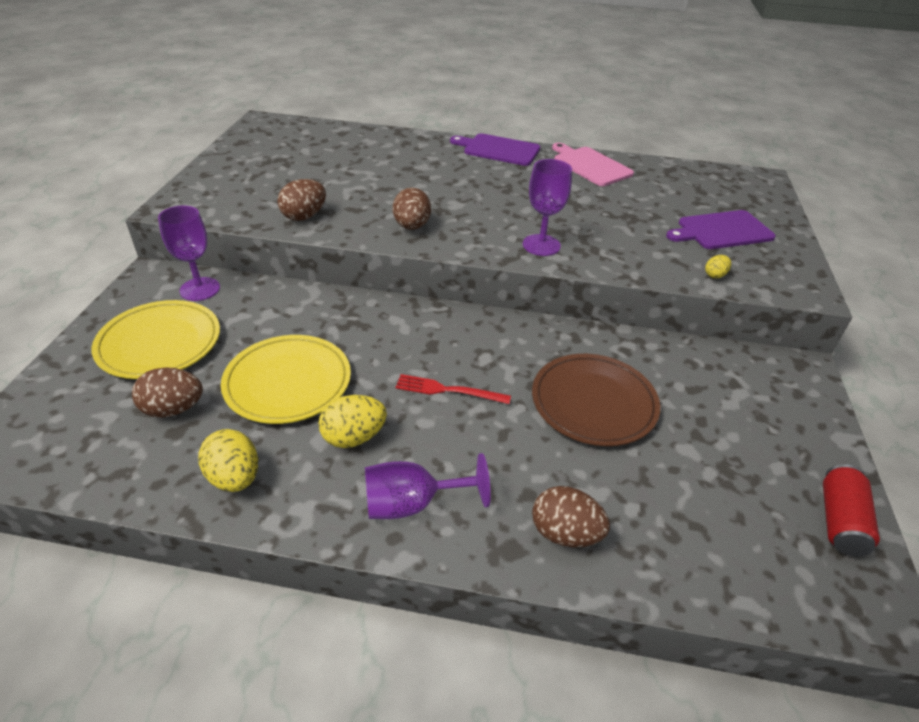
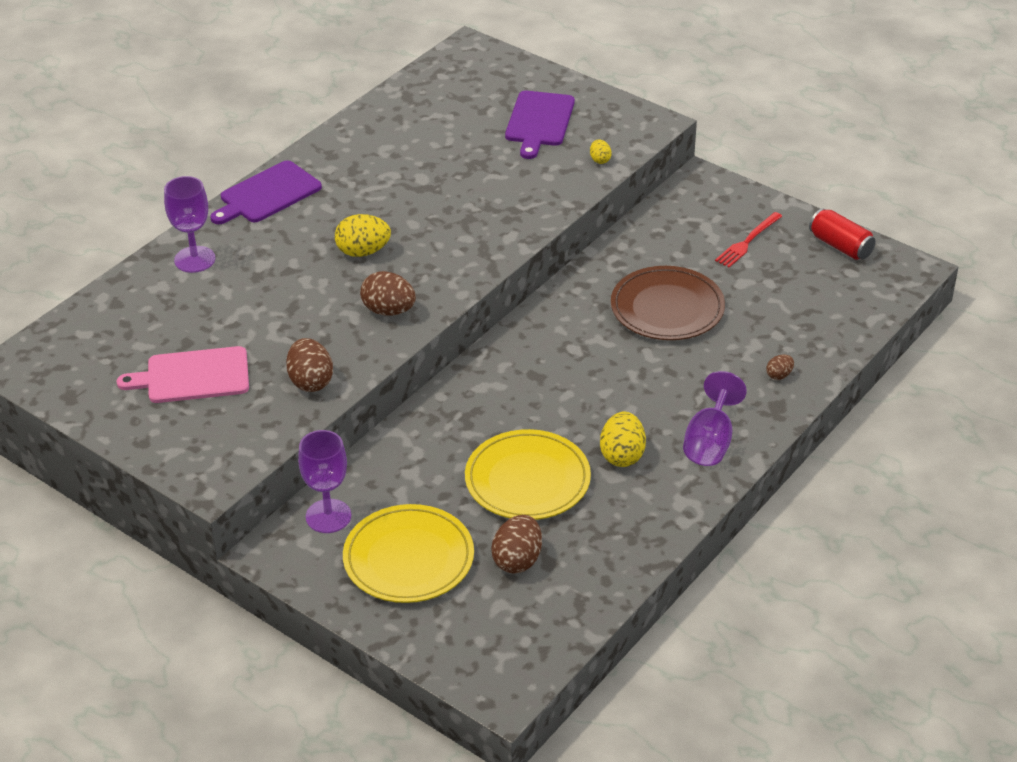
camera: 60 degrees left, 0 degrees up
yellow egg [198,429,258,492] -> yellow egg moved to [335,214,391,257]
red fork [396,374,511,404] -> red fork moved to [715,212,782,267]
purple goblet [523,159,572,256] -> purple goblet moved to [164,176,215,273]
brown egg [532,486,610,548] -> brown egg [766,355,794,380], size x0.53
pink cutting board [552,143,634,186] -> pink cutting board moved to [116,346,249,403]

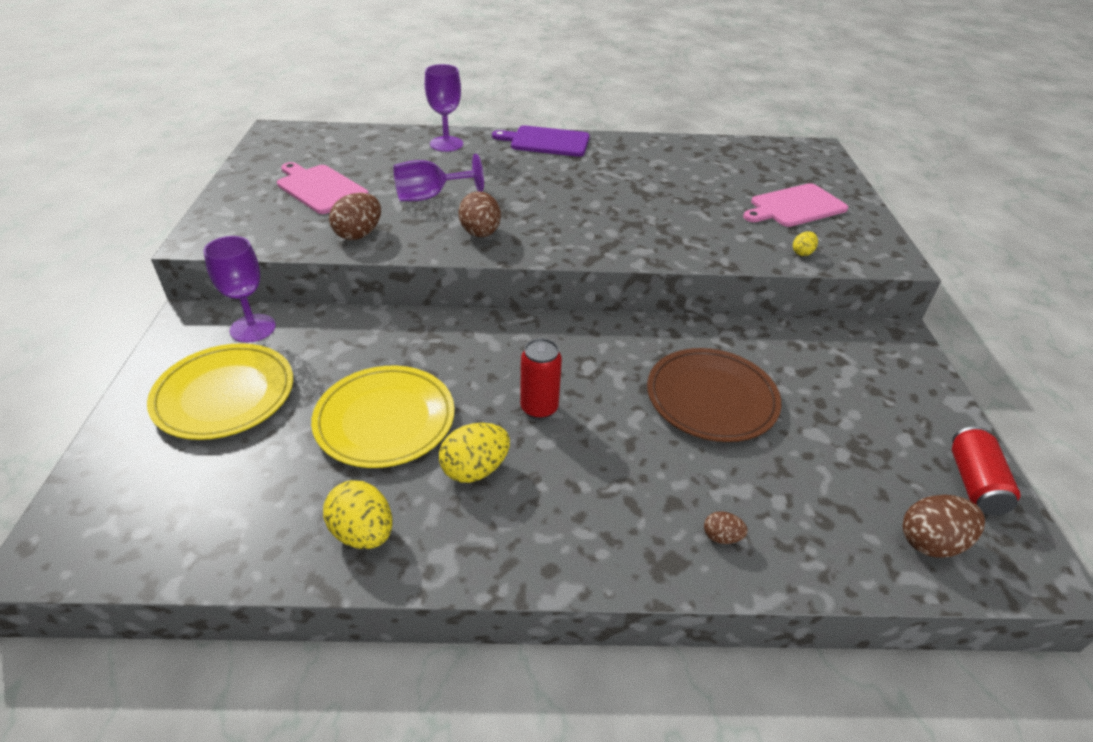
camera: 50 degrees right, 0 degrees up
yellow egg [335,214,391,257] -> yellow egg moved to [323,480,393,549]
brown egg [491,515,542,573] -> brown egg moved to [903,495,985,558]
purple cutting board [505,91,575,159] -> pink cutting board [743,183,848,227]
purple goblet [683,371,747,466] -> purple goblet moved to [393,154,484,201]
red fork [715,212,782,267] -> none
none -> red can [520,338,562,419]

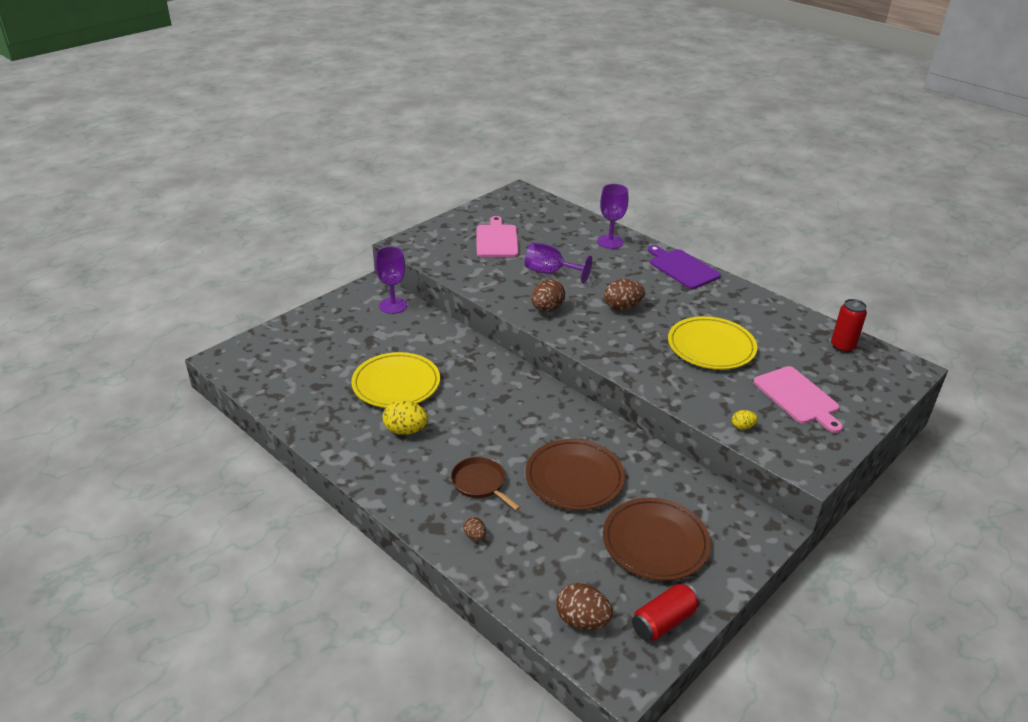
camera: 45 degrees right, 5 degrees down
yellow plate [147,343,293,440] -> yellow plate moved to [668,316,757,369]
yellow egg [323,480,393,549] -> none
brown egg [329,193,381,240] -> brown egg moved to [604,279,645,310]
red can [520,338,562,419] -> red can moved to [831,299,867,353]
pink cutting board [743,183,848,227] -> pink cutting board turned 135 degrees counterclockwise [753,366,843,433]
none -> brown pan [451,457,520,511]
none -> brown plate [603,498,711,581]

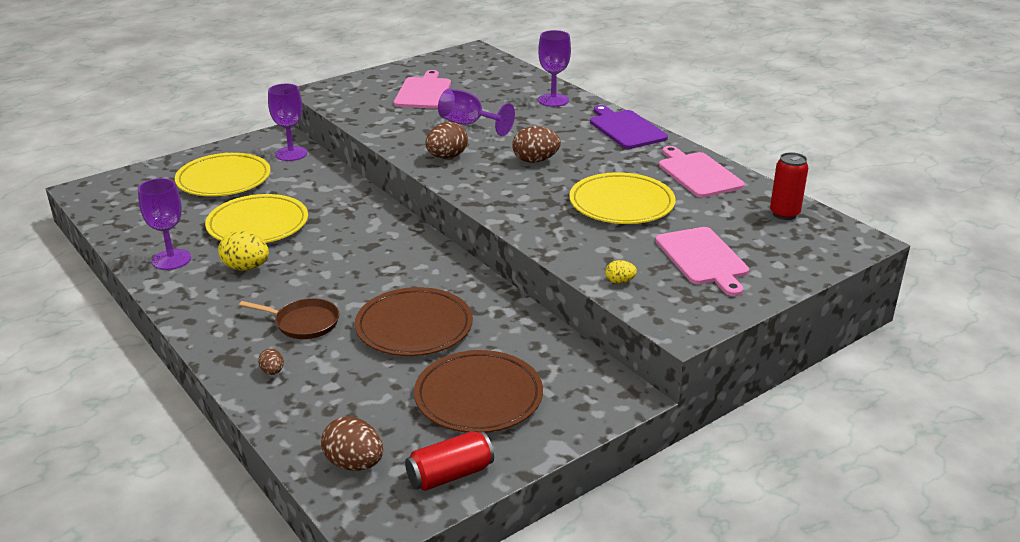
camera: 10 degrees right, 5 degrees down
brown pan [451,457,520,511] -> brown pan turned 135 degrees clockwise [239,298,339,339]
none -> purple goblet [138,178,191,270]
none -> yellow plate [175,153,271,196]
none -> pink cutting board [659,146,745,198]

